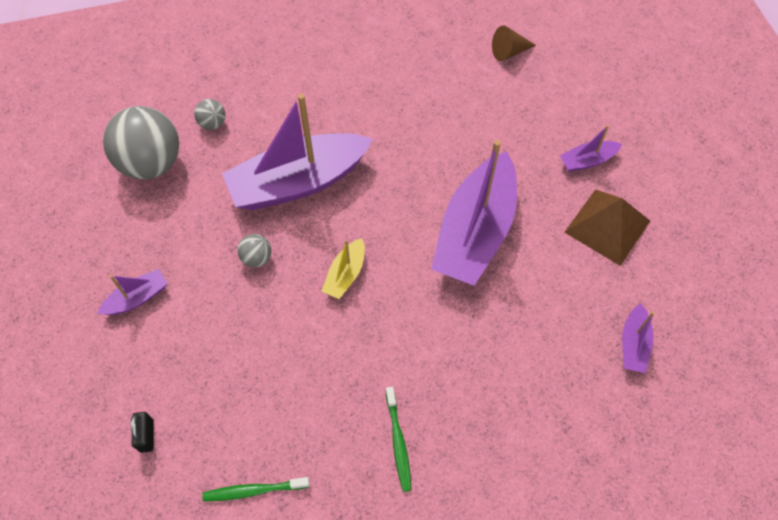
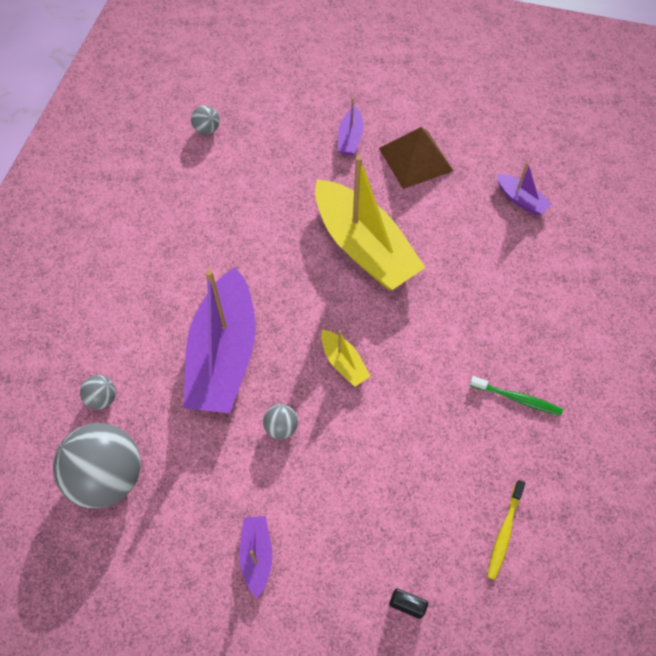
camera: 60 degrees left, 0 degrees up
green toothbrush [202,477,310,501] -> yellow toothbrush [487,480,525,580]
purple boat [431,140,517,286] -> yellow boat [315,155,426,290]
brown cone [492,25,536,61] -> grey ball [191,105,220,135]

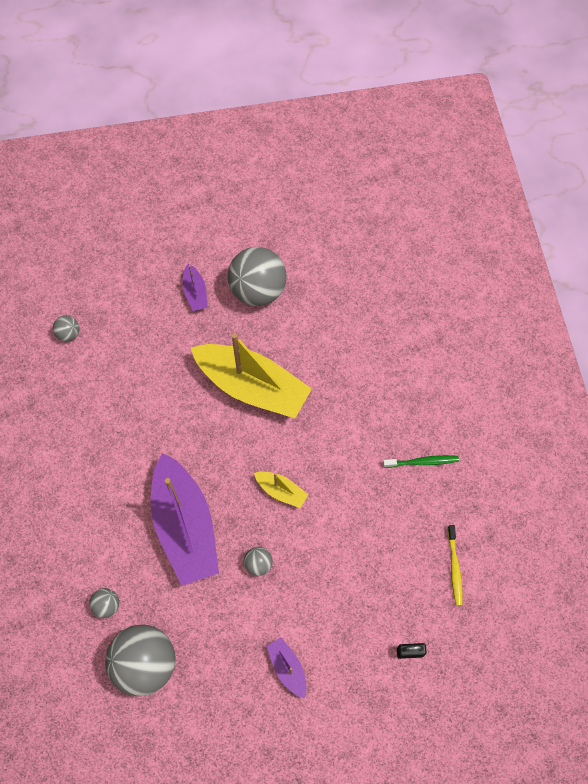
camera: 25 degrees left, 5 degrees up
brown pyramid [379,127,453,189] -> grey ball [228,247,287,306]
purple boat [496,162,552,215] -> none

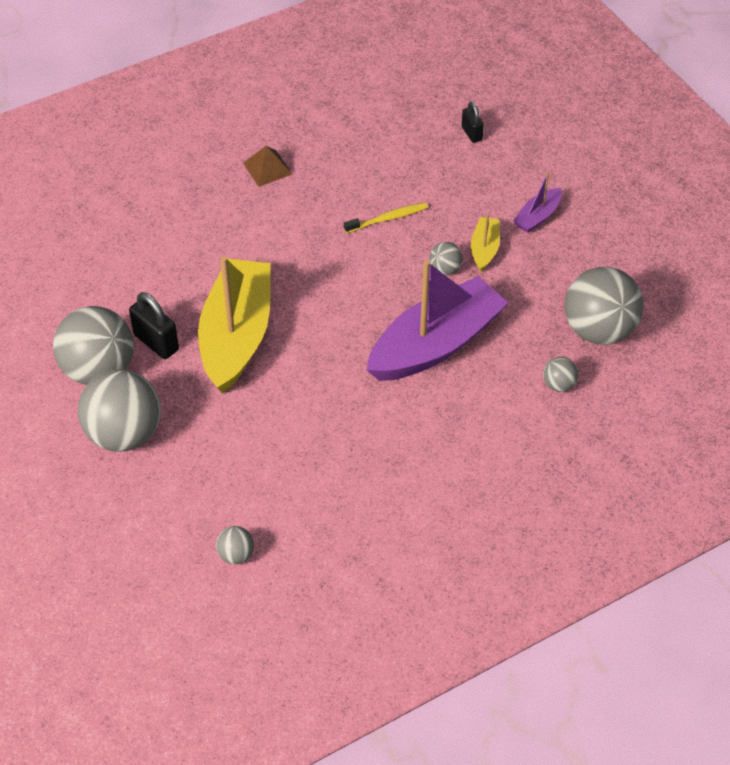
camera: 110 degrees left, 15 degrees down
purple boat [182,264,207,311] -> grey ball [78,369,161,452]
yellow boat [254,472,308,508] -> yellow boat moved to [471,214,500,272]
green toothbrush [383,455,459,468] -> brown pyramid [243,146,293,187]
yellow toothbrush [448,525,463,606] -> yellow toothbrush moved to [344,202,428,233]
none -> black padlock [129,292,179,359]

